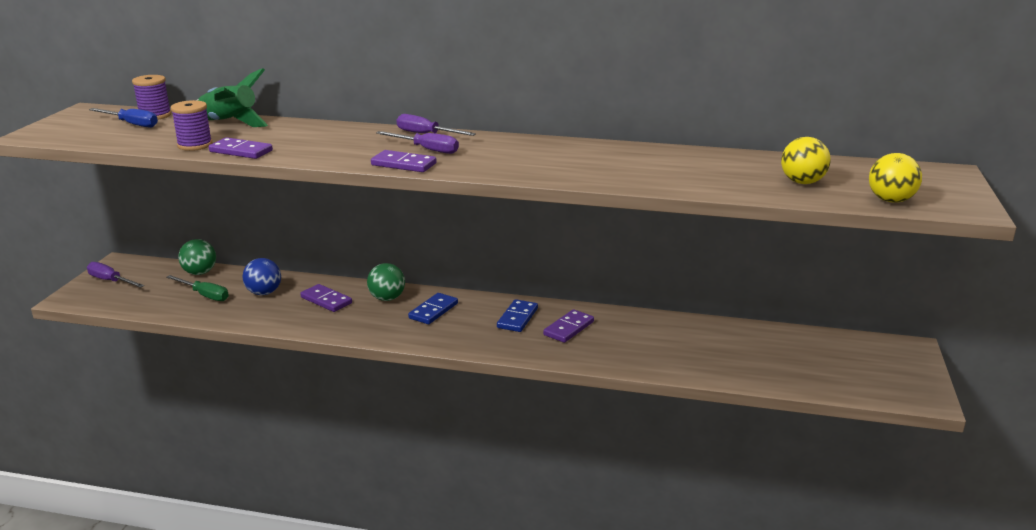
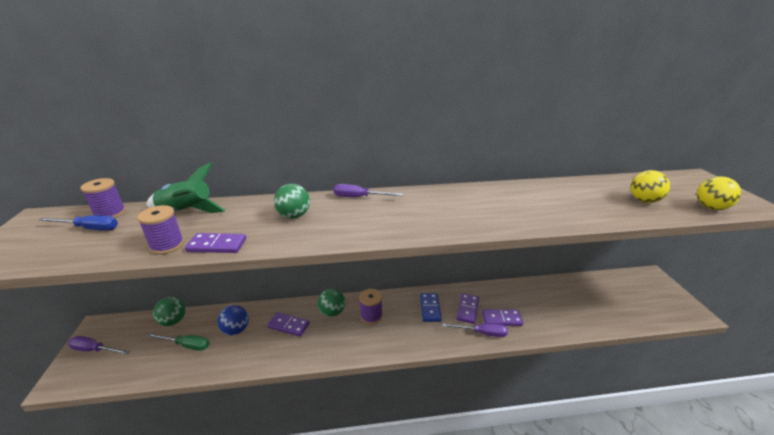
camera: 20 degrees left, 5 degrees up
purple domino [371,150,437,172] -> purple domino moved to [482,309,523,326]
purple screwdriver [376,131,459,154] -> purple screwdriver moved to [442,323,508,337]
blue domino [408,293,458,324] -> purple spool [359,289,382,324]
none -> green ball [274,184,310,219]

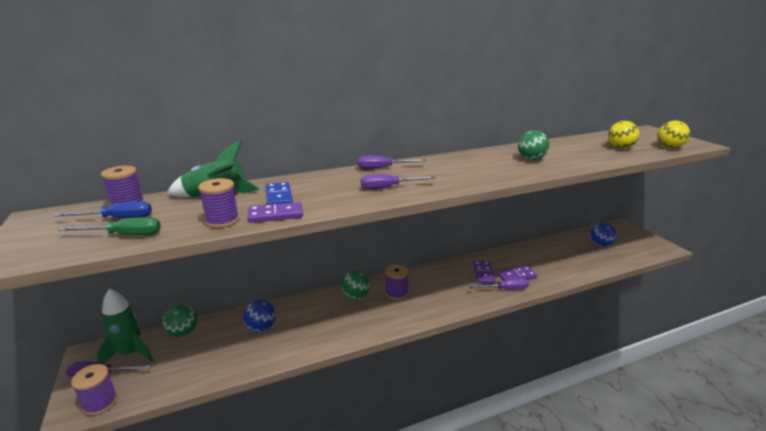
camera: 15 degrees left, 5 degrees down
green screwdriver [147,333,210,351] -> green screwdriver moved to [58,217,161,235]
purple domino [267,312,310,337] -> none
green ball [274,184,310,219] -> green ball moved to [518,130,549,160]
blue domino [420,293,442,322] -> blue domino moved to [265,182,293,205]
none -> purple spool [71,364,118,416]
none -> green rocket [97,288,153,364]
none -> purple screwdriver [361,174,435,189]
none -> blue ball [591,223,617,246]

